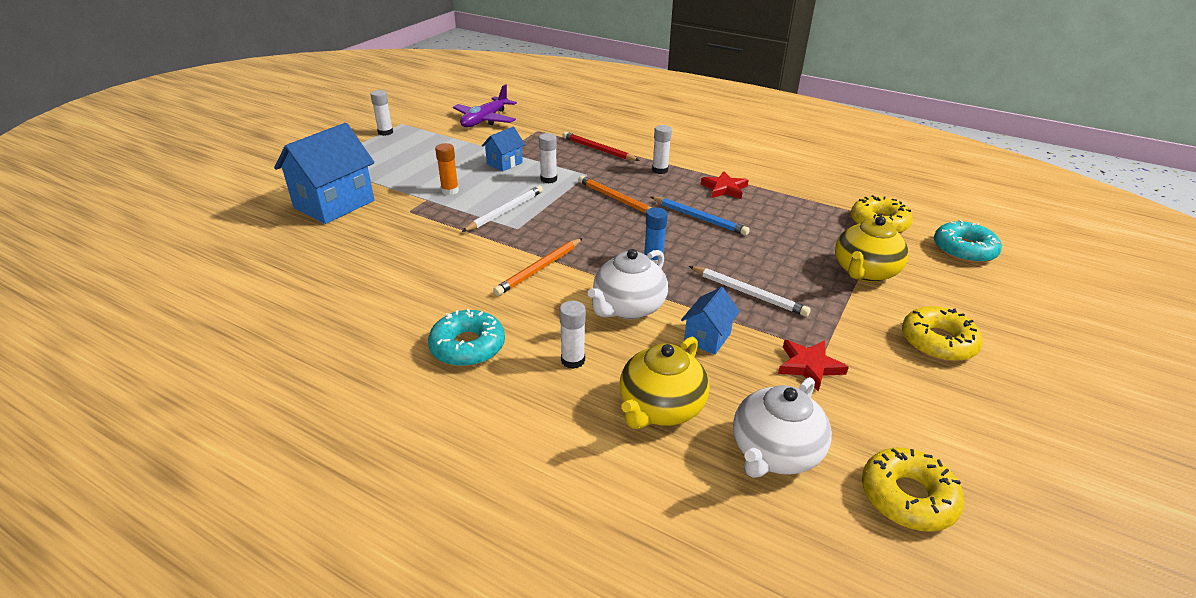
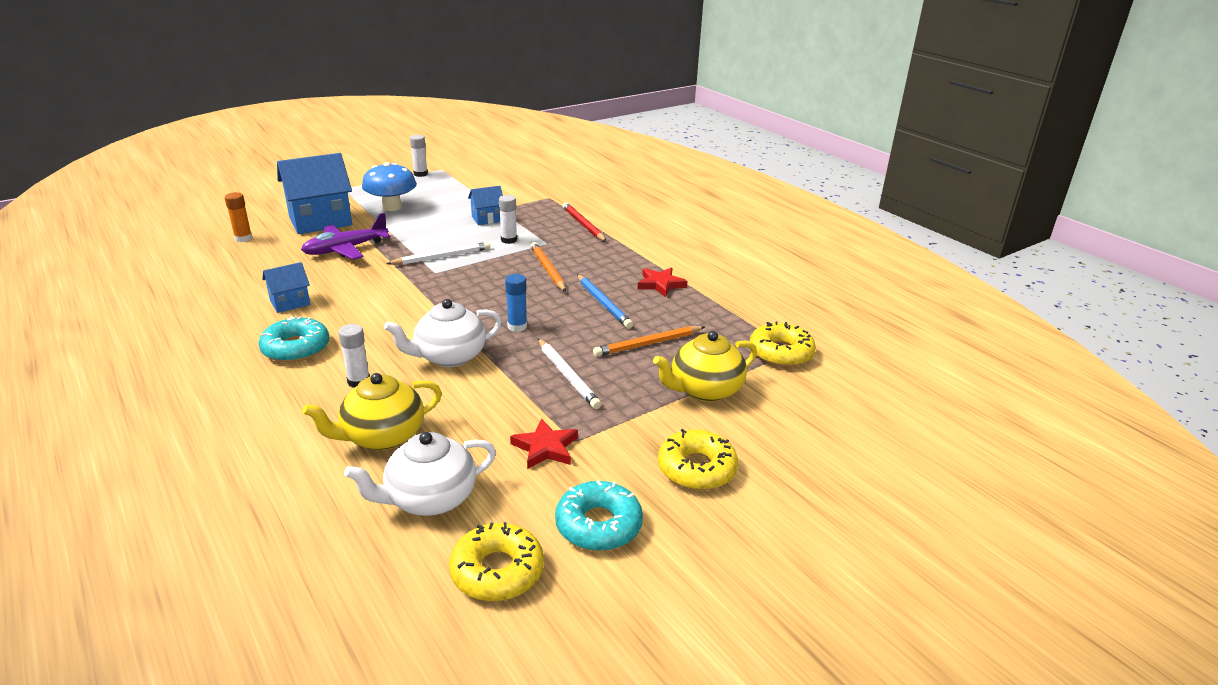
camera: 25 degrees right, 5 degrees down
orange glue stick [435,143,459,195] -> orange glue stick moved to [225,192,252,242]
purple plane [453,84,517,127] -> purple plane moved to [301,213,391,260]
orange pencil [493,238,583,296] -> orange pencil moved to [593,326,705,357]
white glue stick [652,125,672,174] -> none
blue house [681,287,740,355] -> blue house moved to [262,262,310,313]
turquoise donut [934,220,1002,263] -> turquoise donut moved to [555,480,643,551]
none -> blue mushroom [362,162,417,211]

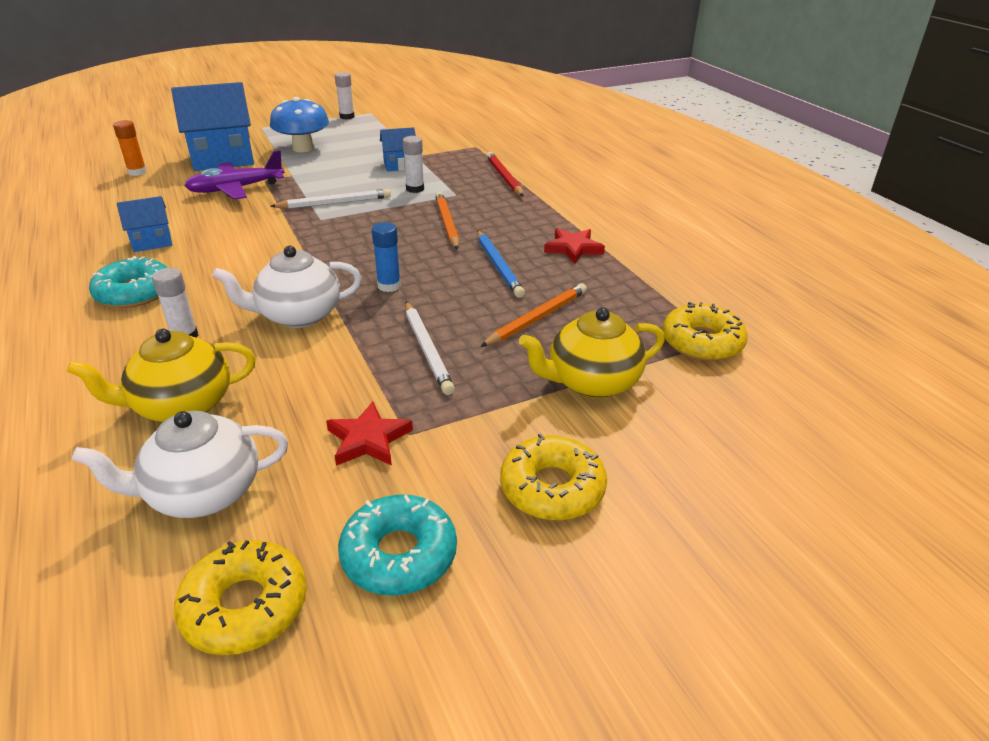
camera: 10 degrees right, 5 degrees up
orange pencil [593,326,705,357] -> orange pencil turned 150 degrees clockwise [480,283,587,347]

